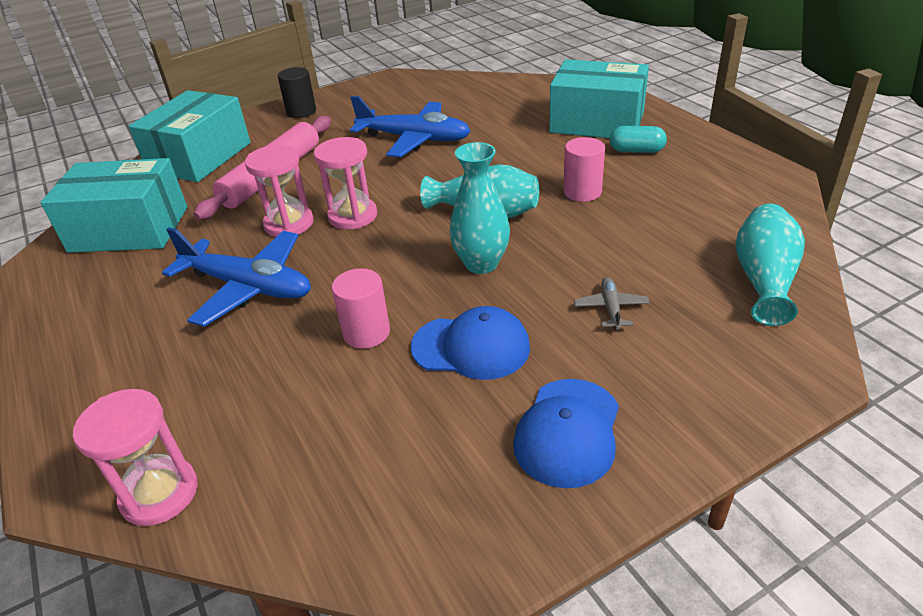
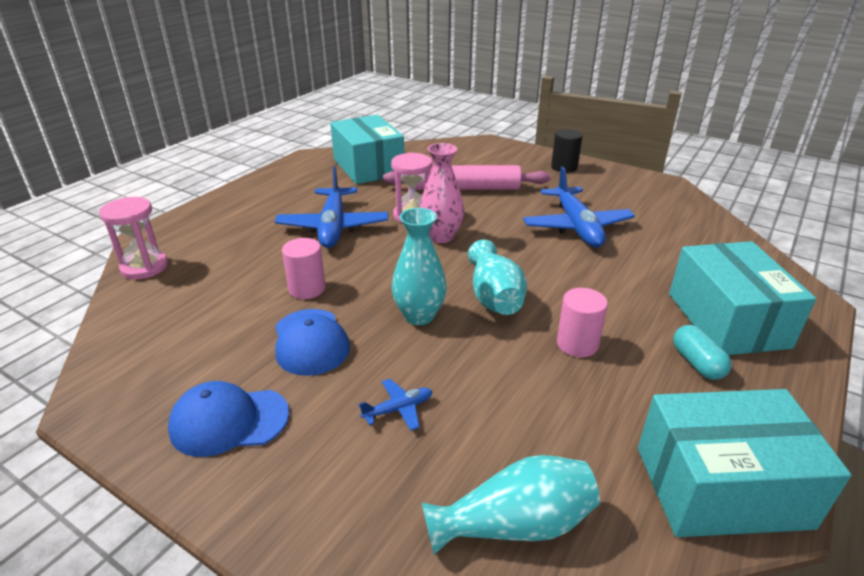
camera: 60 degrees right, 5 degrees down
turquoise box [129,90,251,182] -> turquoise box moved to [638,389,851,537]
pink hourglass [314,137,377,230] -> pink vase [420,143,464,243]
grey plane [574,277,650,330] -> blue plane [358,379,432,431]

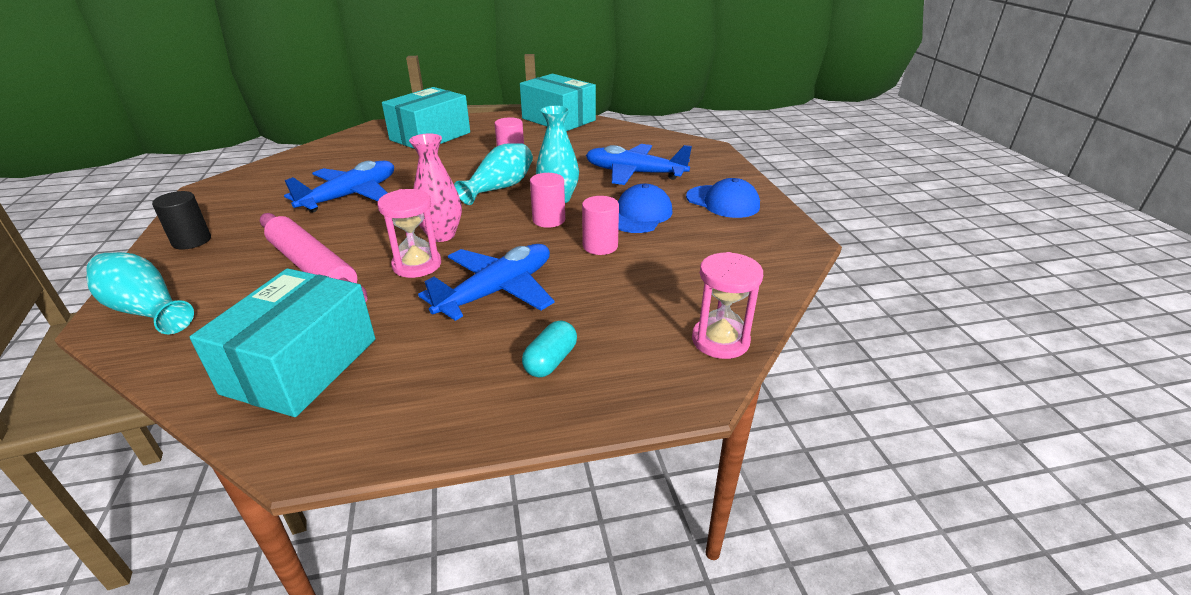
camera: 135 degrees left, 0 degrees up
blue plane [358,379,432,431] -> blue plane [586,144,692,185], size x2.28
turquoise vase [421,455,600,555] -> turquoise vase moved to [86,252,194,334]
turquoise capsule [673,325,732,380] -> turquoise capsule moved to [522,320,577,377]
none -> pink cylinder [530,173,565,228]

